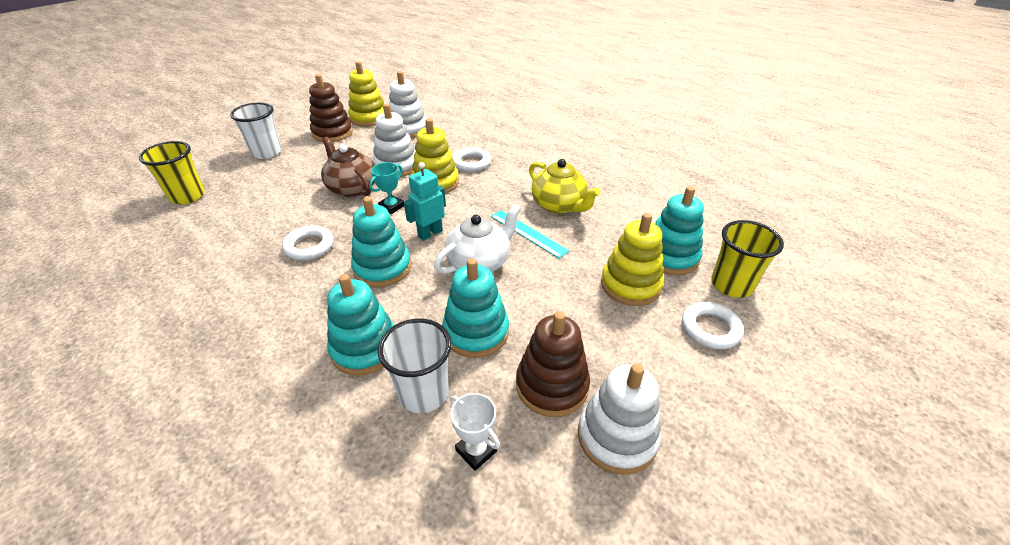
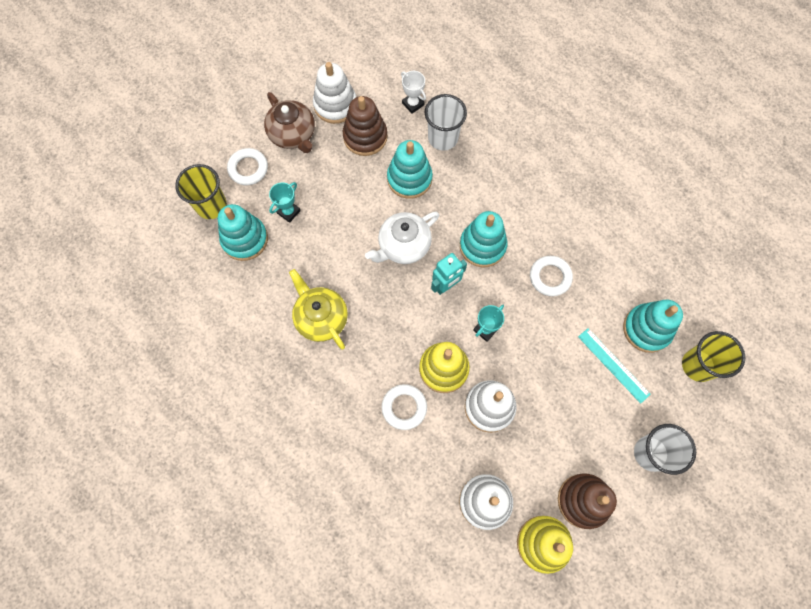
camera: 175 degrees left, 30 degrees up
brown teapot [321,137,375,197] -> brown teapot moved to [264,92,315,153]
turquoise stacking toy [327,274,394,376] -> turquoise stacking toy moved to [623,300,683,353]
turquoise ruler [491,210,569,258] -> turquoise ruler moved to [578,328,651,404]
yellow stacking toy [601,213,664,306] -> turquoise trophy [269,182,301,223]

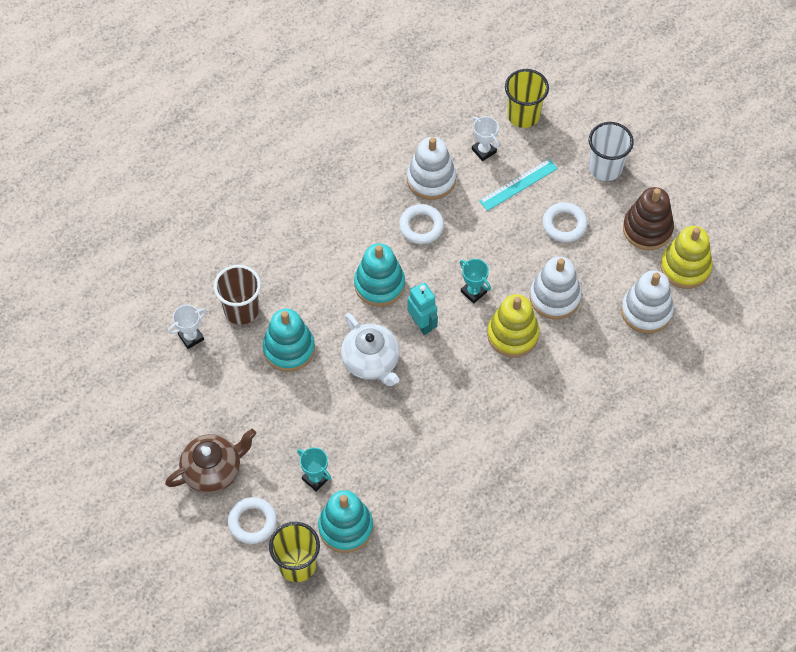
camera: 85 degrees left, 10 degrees down
yellow teapot [289,269,348,350] -> none
white stacking toy [313,62,356,124] -> white stacking toy moved to [407,137,456,200]
brown stacking toy [343,96,387,156] -> none
white ring [382,384,427,430] -> white ring moved to [542,202,587,242]
white cup [425,94,467,151] -> brown cup [214,265,261,325]
turquoise stacking toy [623,300,683,353] -> white trophy [472,116,499,161]

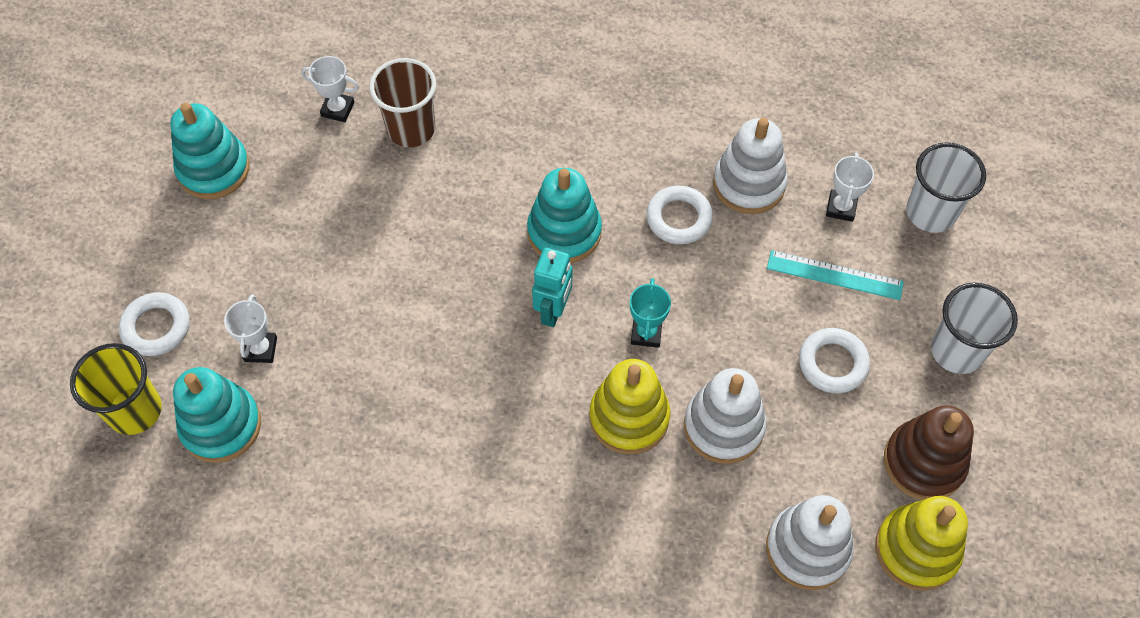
camera: 50 degrees right, 0 degrees up
brown teapot [165,429,256,493] -> none
turquoise stacking toy [263,309,315,372] -> turquoise stacking toy moved to [170,103,250,199]
turquoise trophy [297,447,332,492] -> white trophy [224,294,277,363]
white teapot [341,313,399,386] -> none
yellow cup [505,69,549,128] -> white cup [906,142,986,233]

